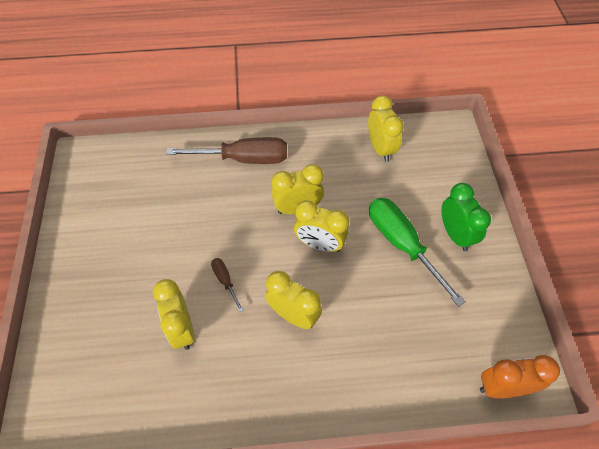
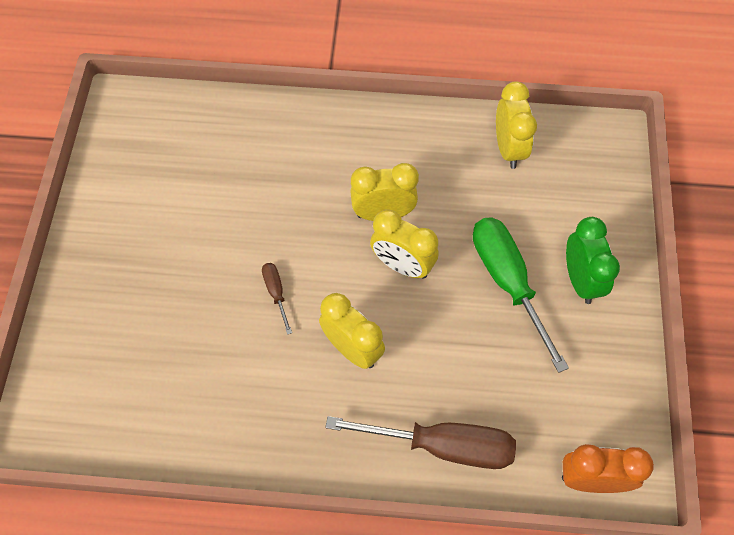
camera: 10 degrees right, 5 degrees up
yellow clock [153,279,195,350] -> none
brown screwdriver [166,137,287,164] -> brown screwdriver moved to [325,416,516,469]

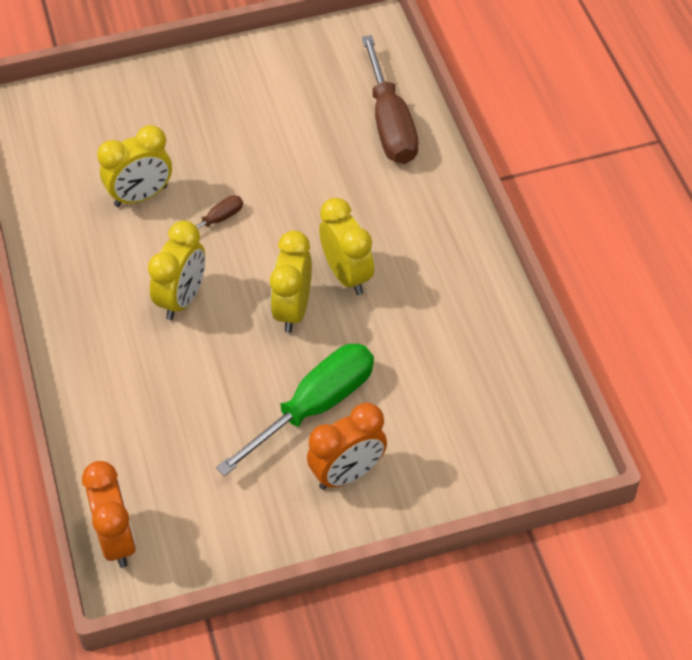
camera: 70 degrees right, 10 degrees down
brown screwdriver [325,416,516,469] -> brown screwdriver moved to [361,35,418,164]
yellow clock [496,81,537,169] -> yellow clock moved to [97,125,172,207]
green clock [566,217,620,304] -> orange clock [307,403,387,490]

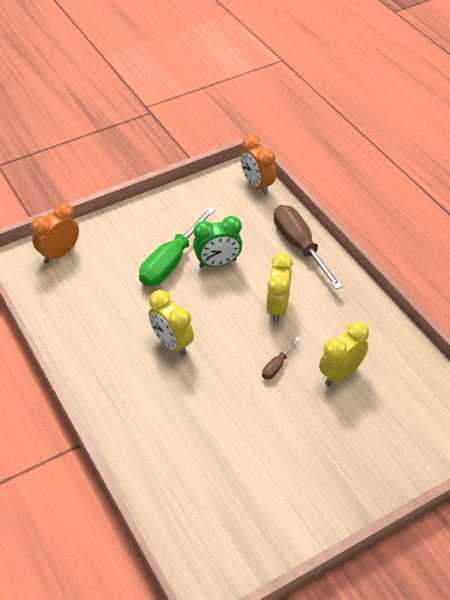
camera: 165 degrees right, 5 degrees down
yellow clock [270,231,312,333] -> none
orange clock [307,403,387,490] -> orange clock moved to [31,202,79,264]
brown screwdriver [361,35,418,164] -> brown screwdriver moved to [274,205,343,289]
none -> green clock [193,216,242,268]

